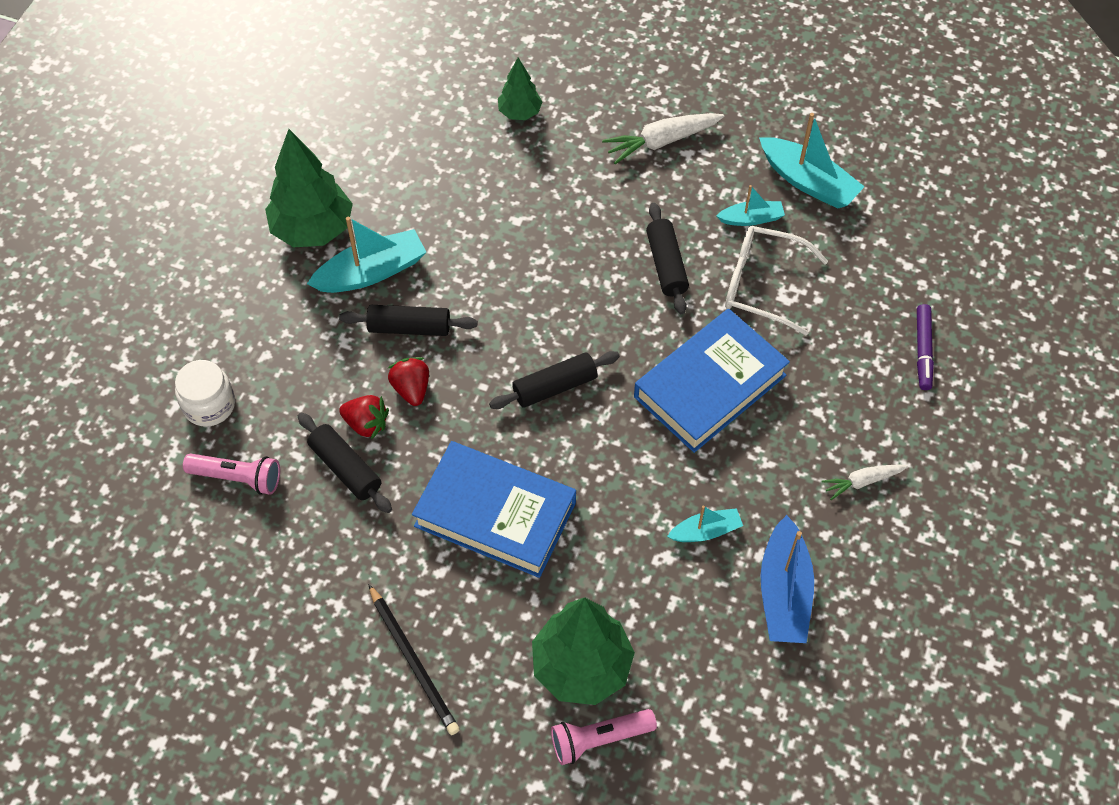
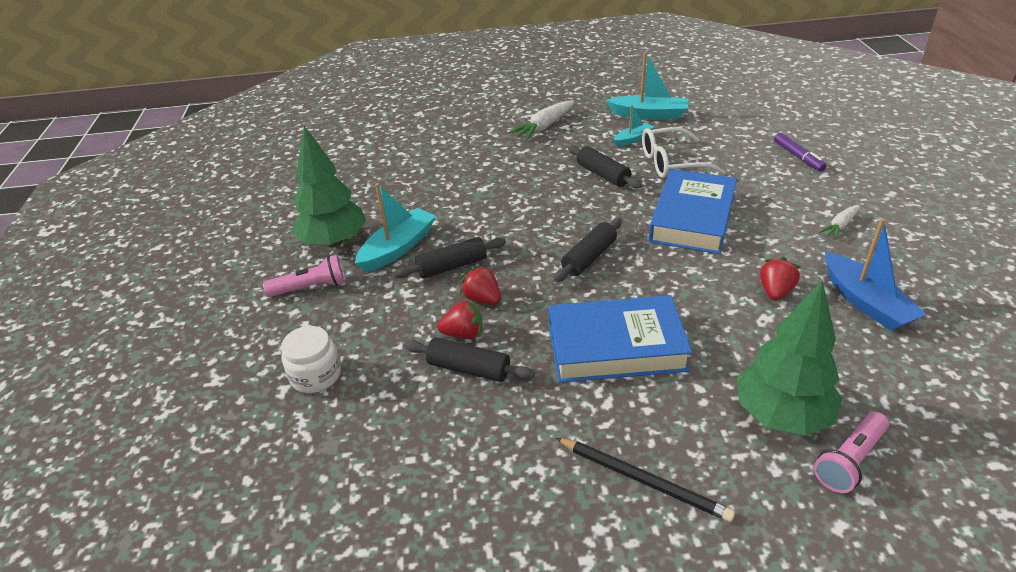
camera: 25 degrees left, 20 degrees down
pink flashlight [183,453,280,495] -> pink flashlight moved to [263,255,345,297]
green tree [498,58,542,120] -> none
turquoise boat [667,506,743,542] -> red strawberry [760,257,800,301]

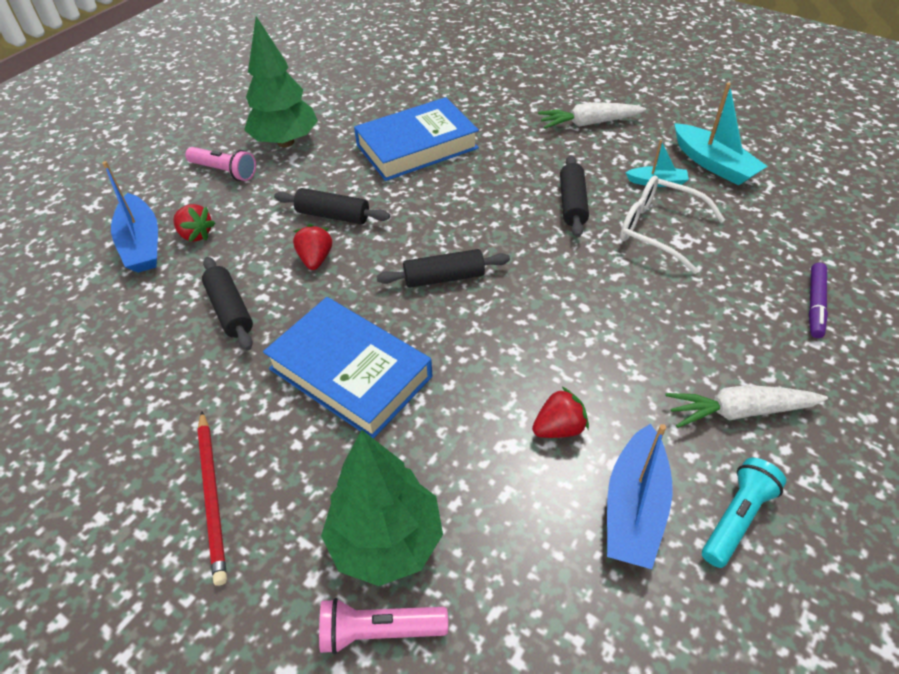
camera: 40 degrees right, 10 degrees up
white jar [281,326,341,393] -> blue boat [102,161,158,273]
turquoise boat [355,183,436,272] -> none
red strawberry [437,299,483,339] -> red strawberry moved to [173,204,215,242]
black pencil [556,438,735,522] -> red pencil [197,411,227,586]
blue book [649,169,737,254] -> blue book moved to [354,97,479,181]
white carrot [819,204,860,239] -> white carrot [665,385,828,428], size x1.63
none -> turquoise flashlight [702,458,786,568]

